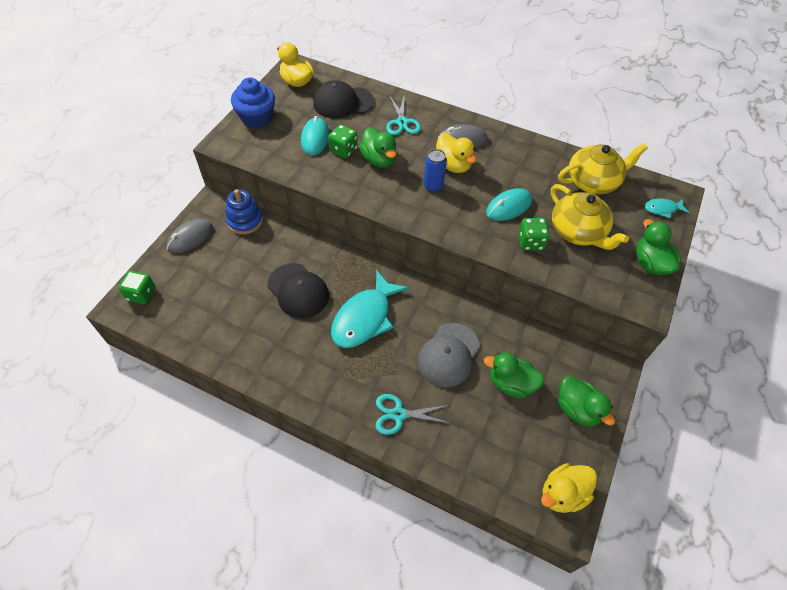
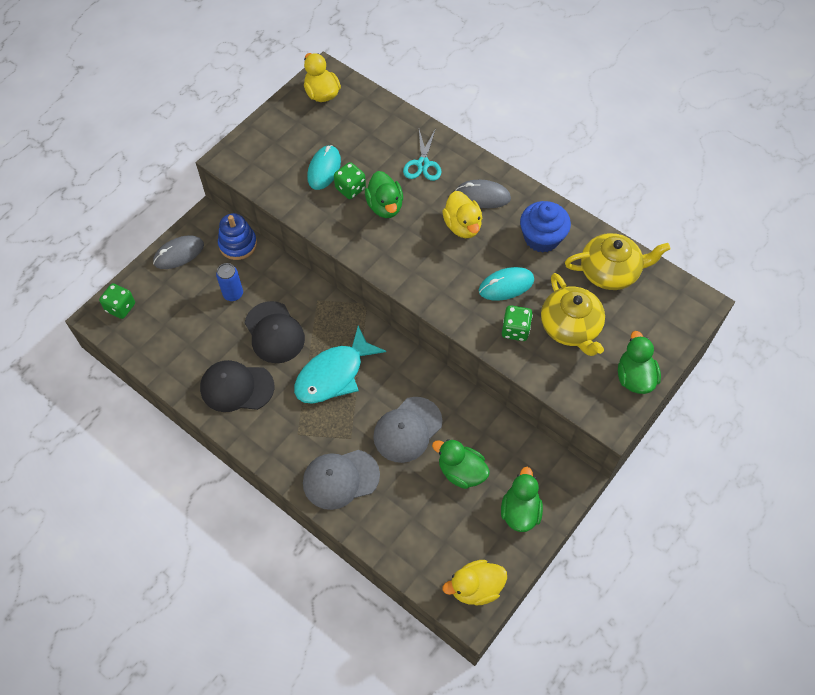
camera: 15 degrees right, 5 degrees up
blue cupcake [231,77,275,128] -> blue cupcake moved to [520,201,571,253]
black cap [313,80,374,119] -> black cap moved to [200,360,274,412]
turquoise scissors [375,394,449,435] -> grey cap [303,450,380,510]
blue can [423,149,447,192] -> blue can moved to [216,263,243,301]
green duck [558,376,615,426] -> green duck turned 150 degrees counterclockwise [501,467,543,532]
turquoise fish [644,198,689,218] -> none

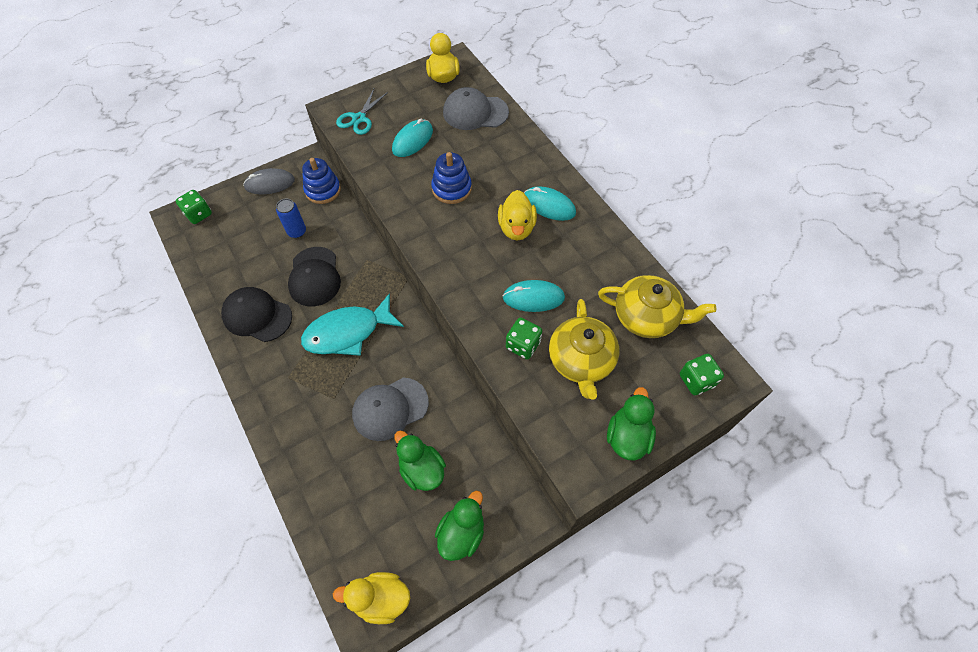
camera: 20 degrees right, 0 degrees up
grey cap [303,450,380,510] -> grey cap moved to [443,87,509,130]
green dice [334,162,366,199] -> green dice moved to [680,354,724,396]
green duck [365,171,403,218] -> blue stacking toy [431,152,472,204]
turquoise scissors [403,128,442,181] -> turquoise scissors moved to [336,89,388,135]
grey mouse [455,180,511,208] -> turquoise mouse [524,186,576,221]
blue cupcake [520,201,571,253] -> none

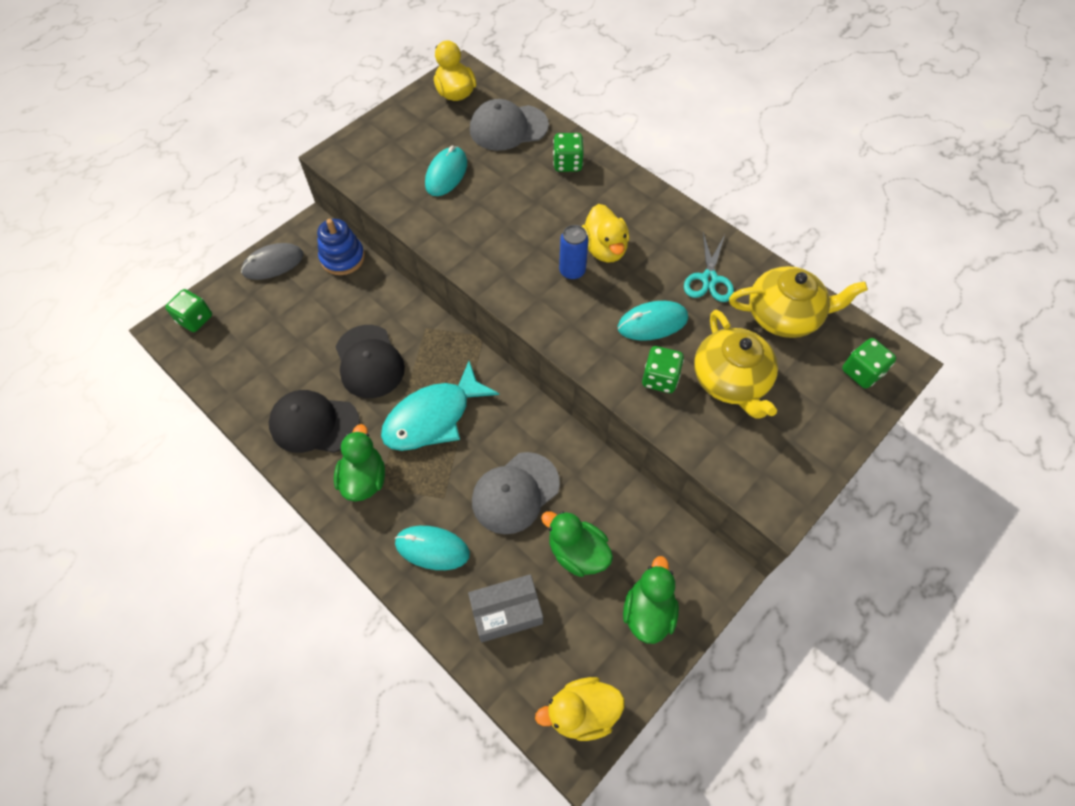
camera: 15 degrees left, 0 degrees up
blue can [276,198,306,238] -> blue can moved to [559,225,589,280]
turquoise scissors [336,89,388,135] -> turquoise scissors moved to [684,232,734,302]
blue stacking toy [431,152,472,204] -> none
turquoise mouse [524,186,576,221] -> turquoise mouse moved to [395,526,470,570]
green duck [607,387,656,461] -> green duck moved to [334,424,385,501]
none -> grey box [468,574,543,642]
none -> green dice [553,133,584,172]

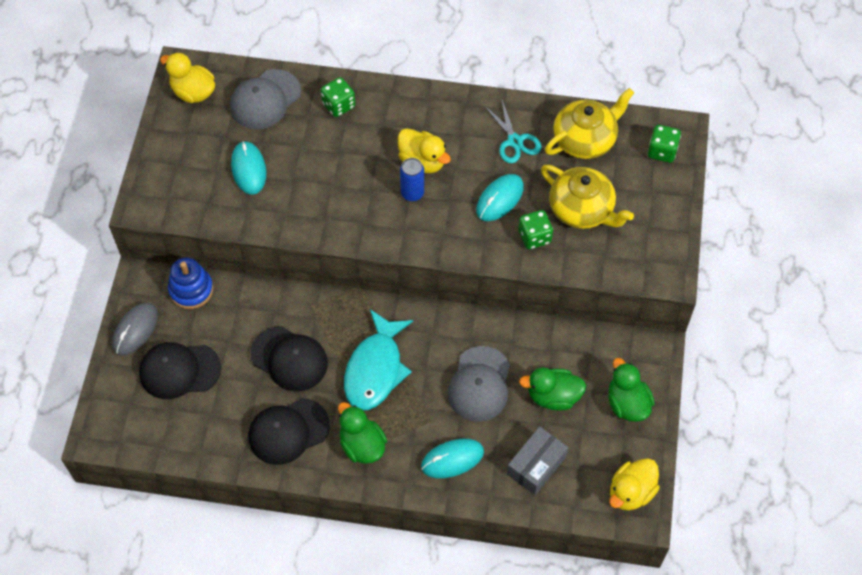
camera: 35 degrees left, 0 degrees up
green dice [165,289,212,332] -> none
none -> black cap [139,342,221,399]

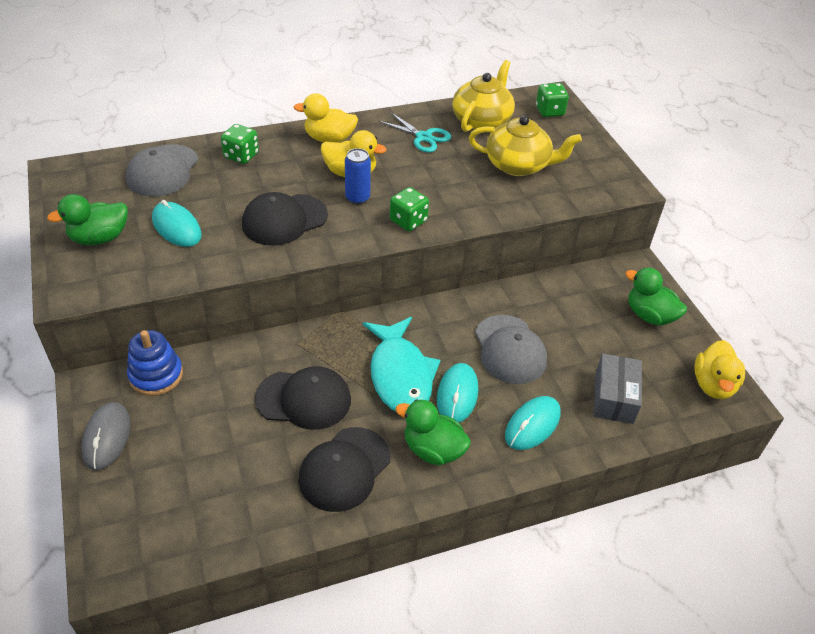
camera: 30 degrees left, 15 degrees down
black cap [139,342,221,399] -> black cap moved to [242,192,328,246]
yellow duck [160,52,215,103] -> yellow duck moved to [294,93,358,143]
turquoise mouse [476,174,524,221] -> turquoise mouse moved to [437,363,478,423]
green dice [518,210,553,249] -> green dice moved to [390,187,429,231]
green duck [519,367,586,411] -> green duck moved to [47,194,128,245]

